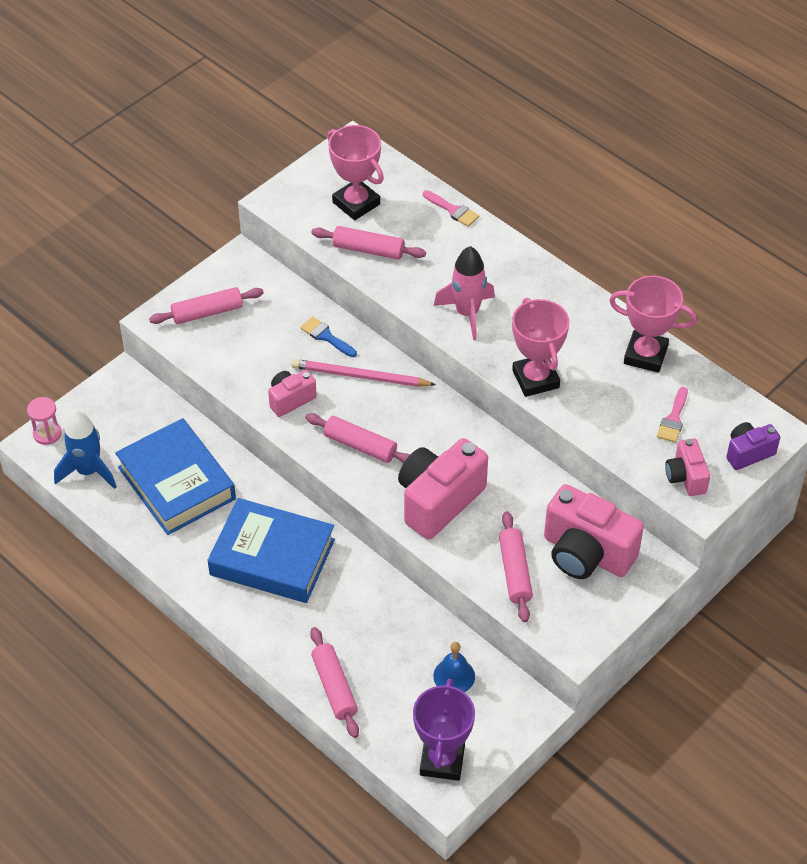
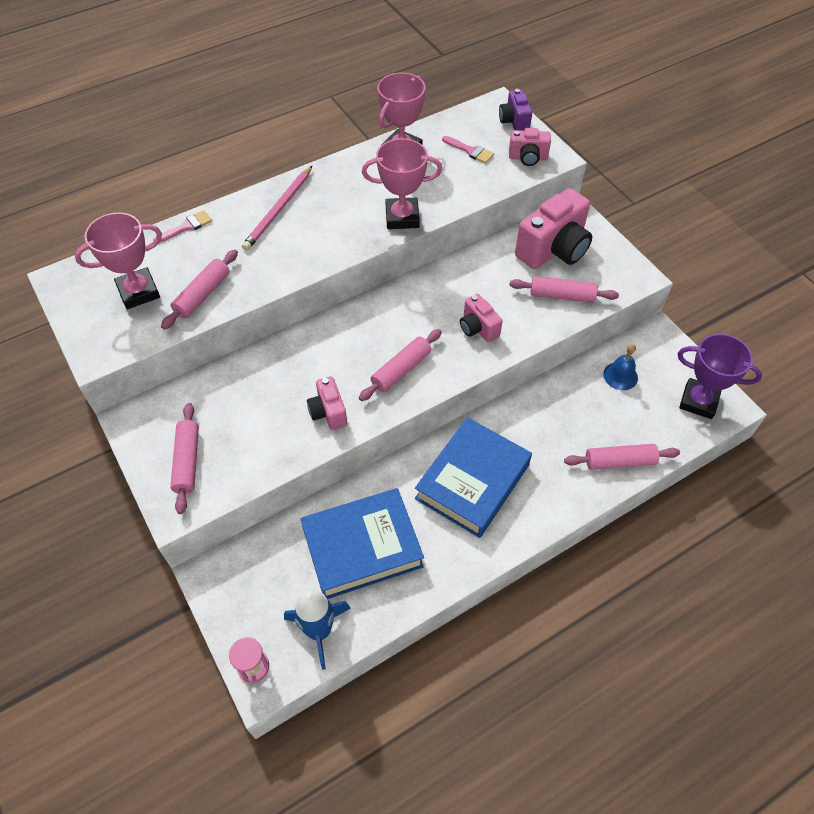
camera: 75 degrees left, 5 degrees up
pink pencil [292,359,436,387] -> pink pencil moved to [242,166,312,251]
blue brush [300,316,357,357] -> none
pink camera [398,438,488,539] -> pink camera [460,294,503,342], size x0.53
pink rocket [434,246,495,340] -> none

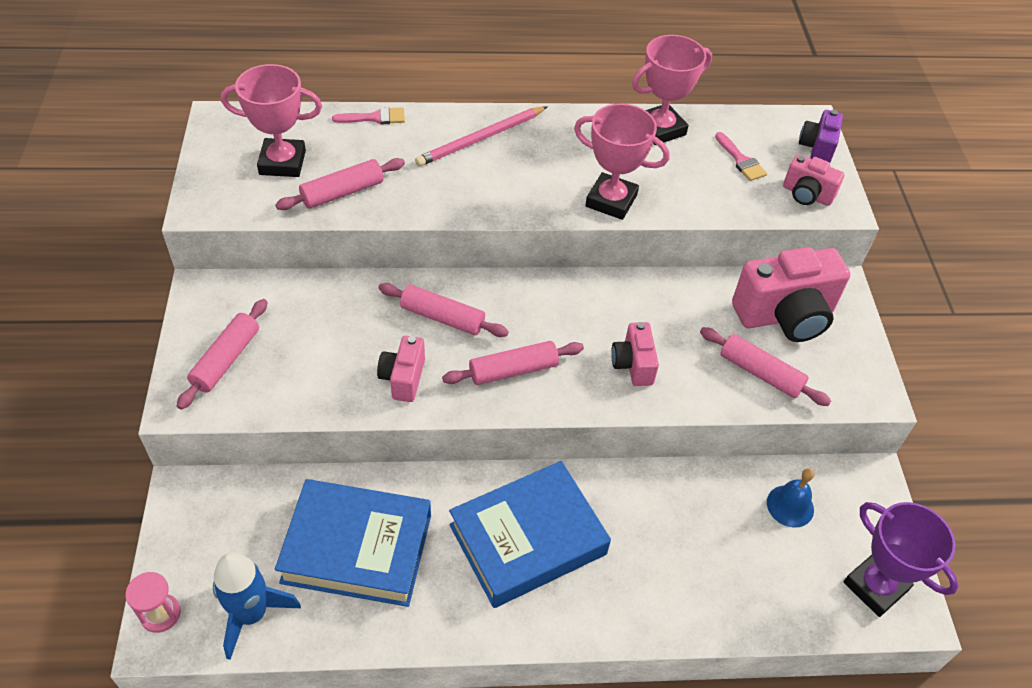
camera: 25 degrees right, 5 degrees down
pink rolling pin [564,444,680,470] -> pink rolling pin moved to [378,283,509,337]

